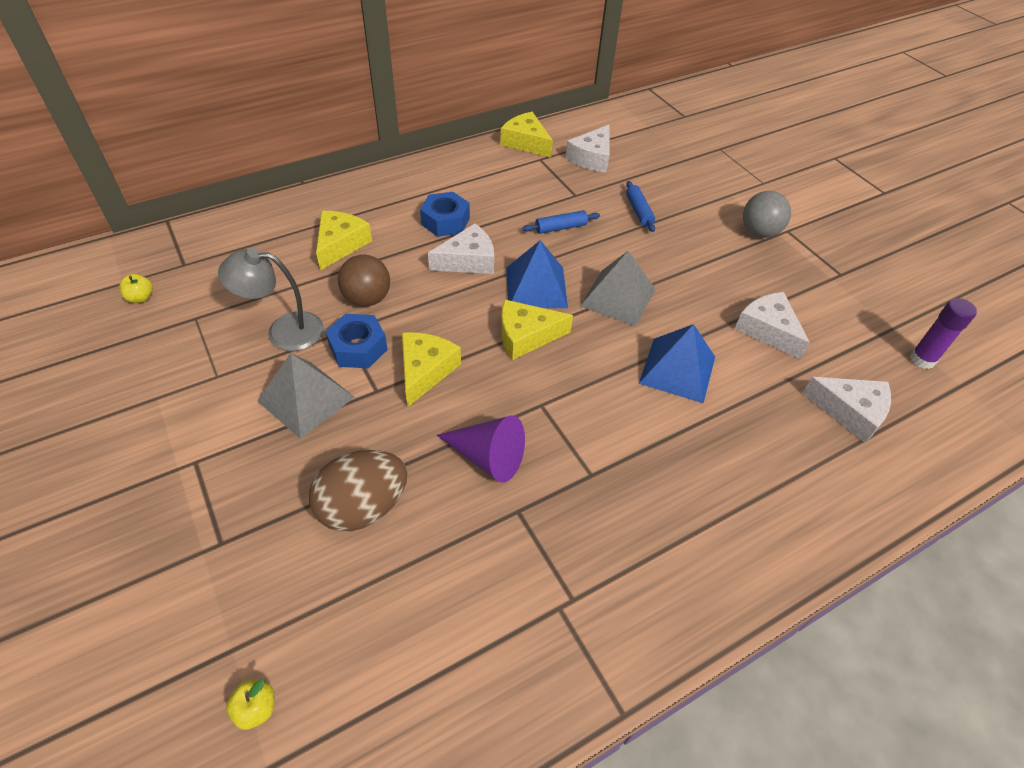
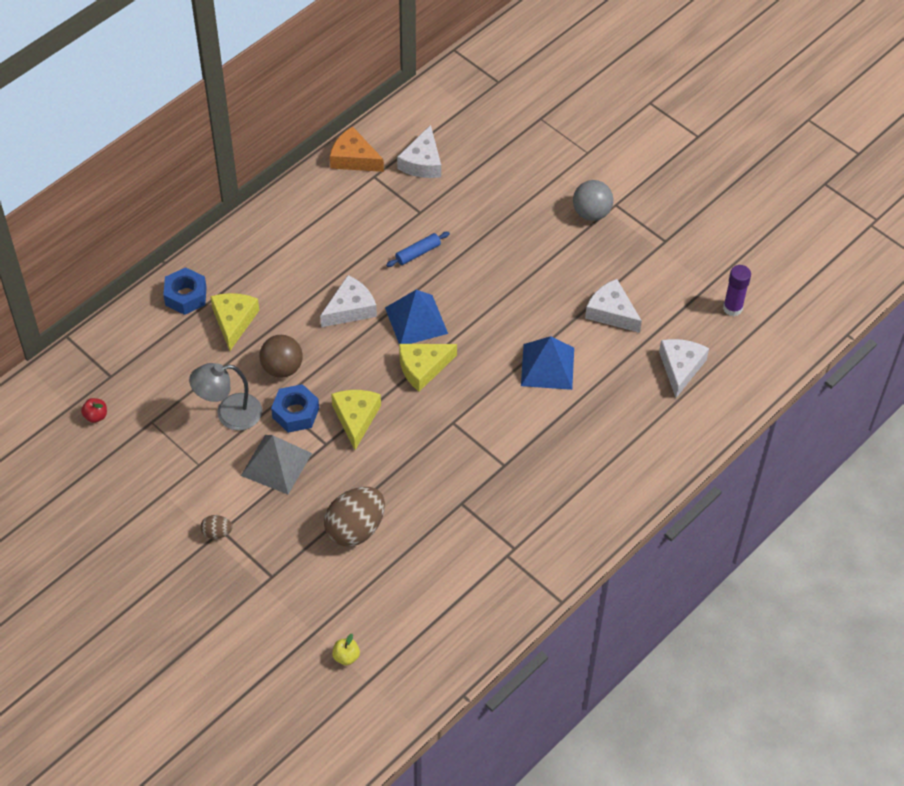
camera: 15 degrees left, 5 degrees up
yellow apple [119,274,153,303] -> red apple [81,398,107,423]
blue nut [420,192,470,237] -> blue nut moved to [163,267,207,315]
purple cone [437,415,525,483] -> none
yellow cheese [500,112,553,157] -> orange cheese [330,126,384,172]
grey pyramid [580,251,656,326] -> none
blue rolling pin [626,181,655,232] -> none
white cheese [803,377,891,443] -> white cheese turned 90 degrees counterclockwise [659,339,709,398]
none -> brown egg [200,515,233,539]

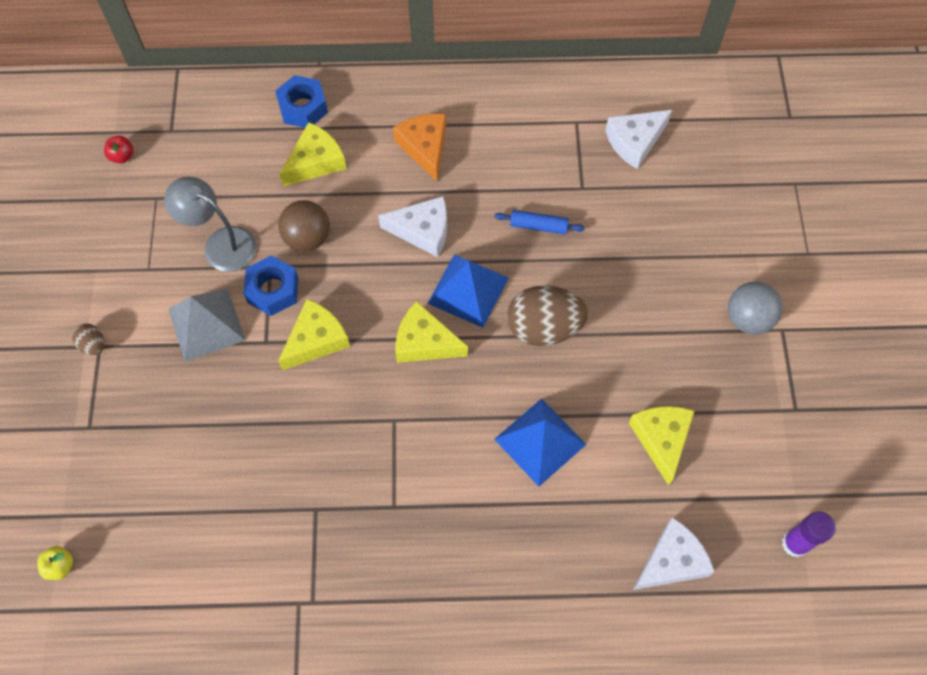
camera: 45 degrees right, 10 degrees up
brown egg [324,487,385,547] -> brown egg moved to [507,285,588,346]
orange cheese [330,126,384,172] -> orange cheese moved to [393,114,446,181]
white cheese [585,279,642,333] -> yellow cheese [629,406,695,486]

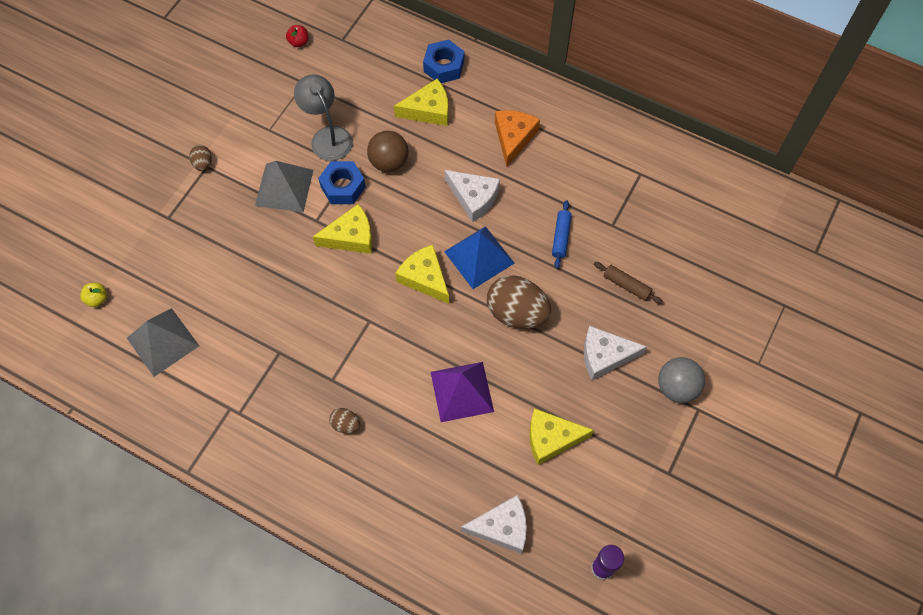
camera: 30 degrees right, 0 degrees up
blue rolling pin [494,210,585,234] -> blue rolling pin turned 60 degrees clockwise [552,200,572,269]
blue pyramid [494,398,587,486] -> purple pyramid [431,362,494,422]
white cheese [605,110,672,169] -> white cheese moved to [584,326,647,380]
yellow cheese [629,406,695,486] -> yellow cheese turned 120 degrees counterclockwise [529,408,594,465]
none -> grey pyramid [127,308,199,377]
none -> brown egg [329,408,360,434]
none -> brown rolling pin [594,262,663,304]

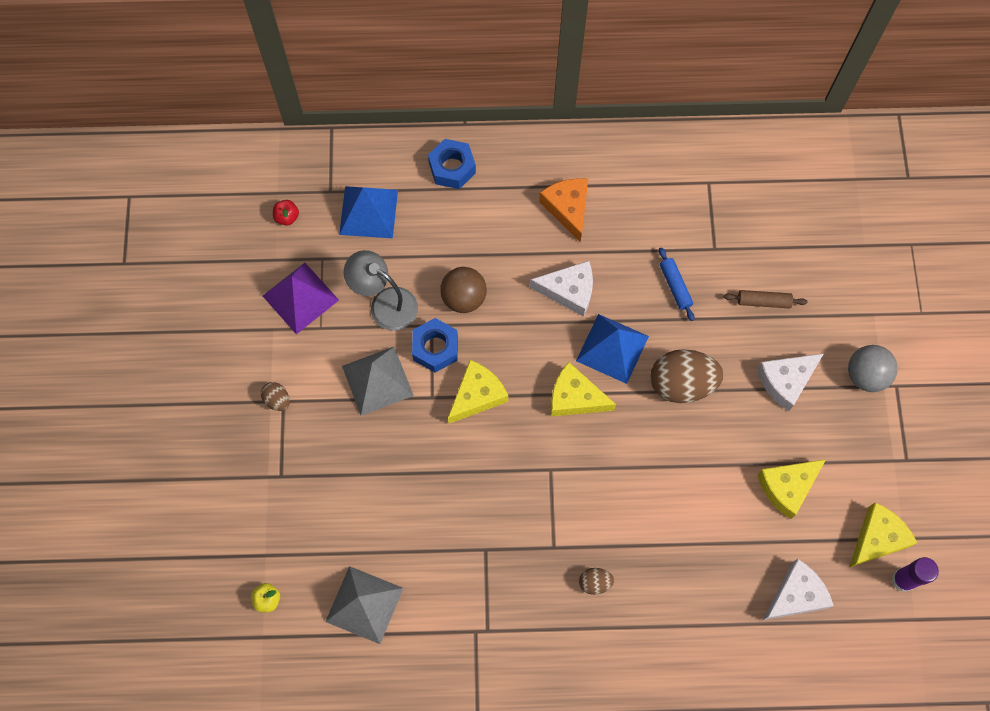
camera: 30 degrees left, 5 degrees up
yellow cheese [394,79,449,126] -> yellow cheese moved to [849,502,917,568]
purple pyramid [431,362,494,422] -> purple pyramid moved to [263,263,339,334]
none -> blue pyramid [339,186,398,238]

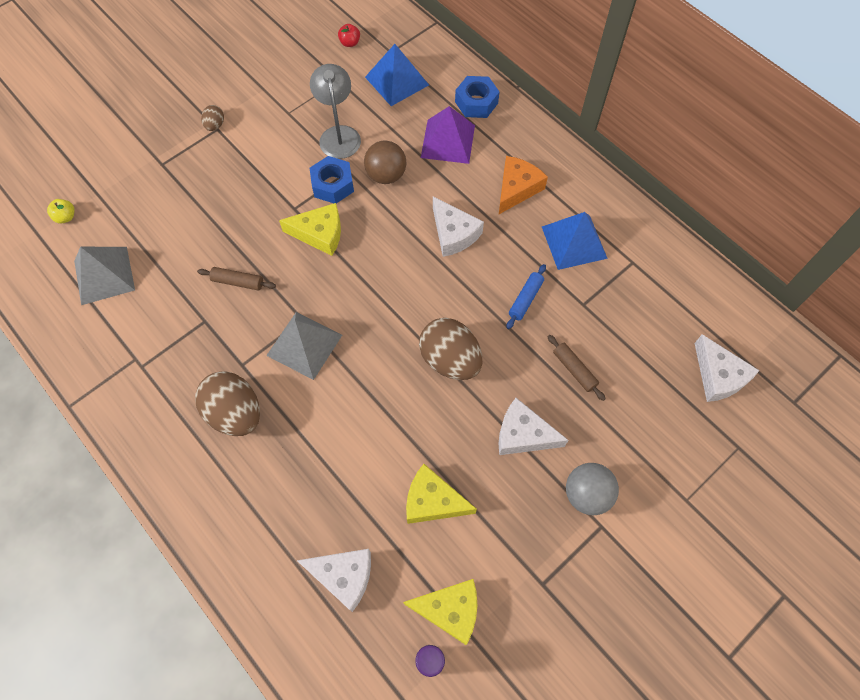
camera: 50 degrees right, 5 degrees down
purple pyramid [263,263,339,334] -> purple pyramid moved to [421,106,475,164]
grey pyramid [342,347,414,416] -> grey pyramid moved to [266,312,342,380]
yellow cheese [551,362,616,417] -> none
blue pyramid [576,314,649,384] -> blue pyramid moved to [542,212,608,270]
brown egg [579,568,614,595] -> brown egg [195,371,260,436], size x2.14
none -> brown rolling pin [197,267,276,291]
none -> white cheese [694,334,760,402]

